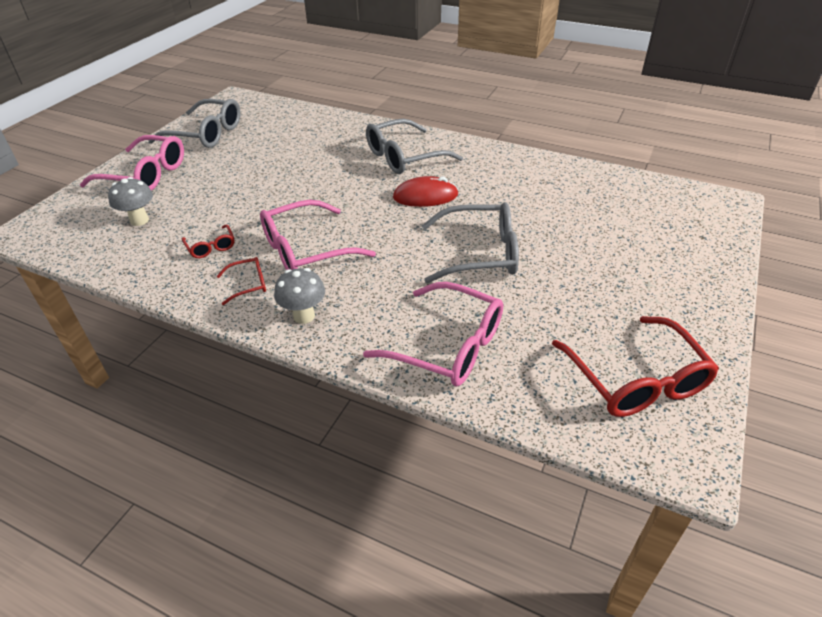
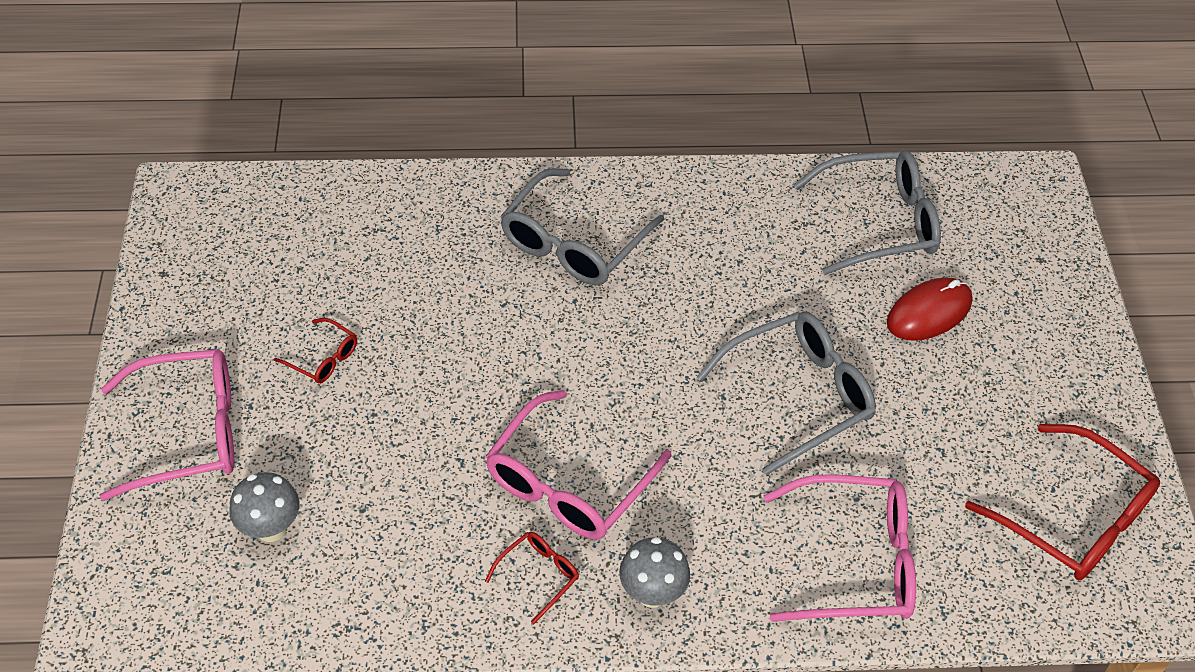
camera: 30 degrees left, 10 degrees up
grey glasses [149,99,241,148] -> grey glasses moved to [794,151,941,275]
red glasses [182,224,234,258] -> red glasses moved to [274,318,357,383]
red mouse [393,176,459,207] -> red mouse moved to [887,277,972,341]

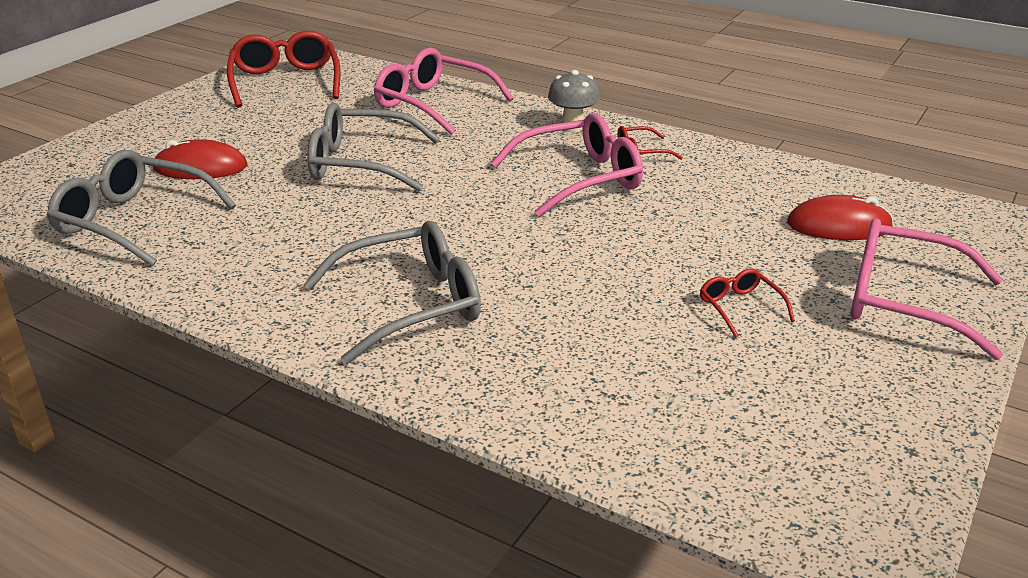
camera: 145 degrees left, 20 degrees down
grey mushroom [229,472,299,542] -> red mouse [787,195,893,240]

